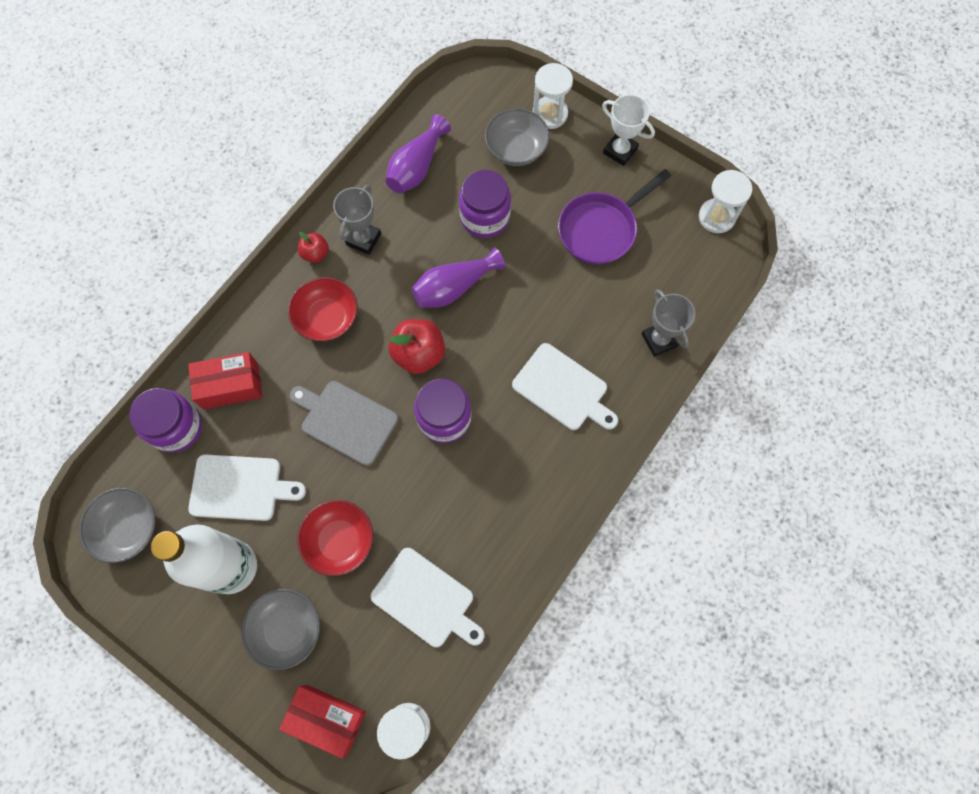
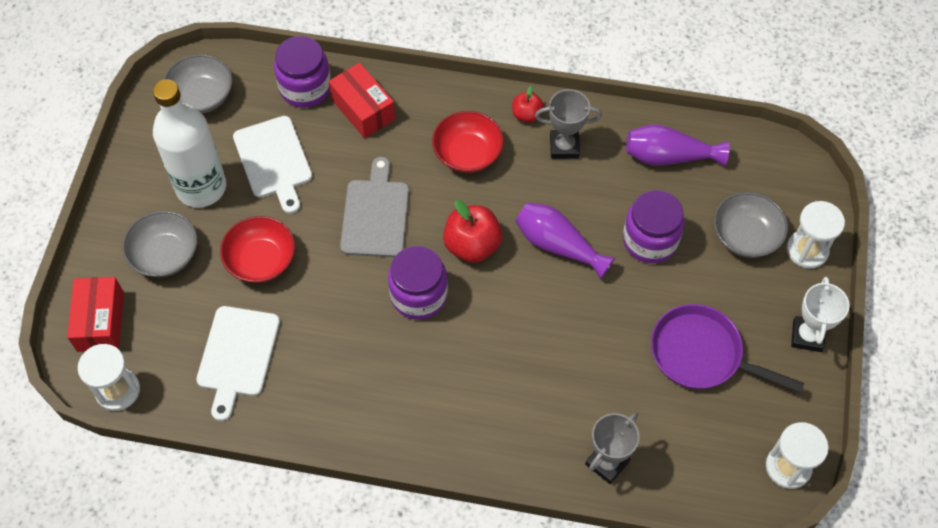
camera: 65 degrees right, 10 degrees down
white cutting board [512,343,618,430] -> none

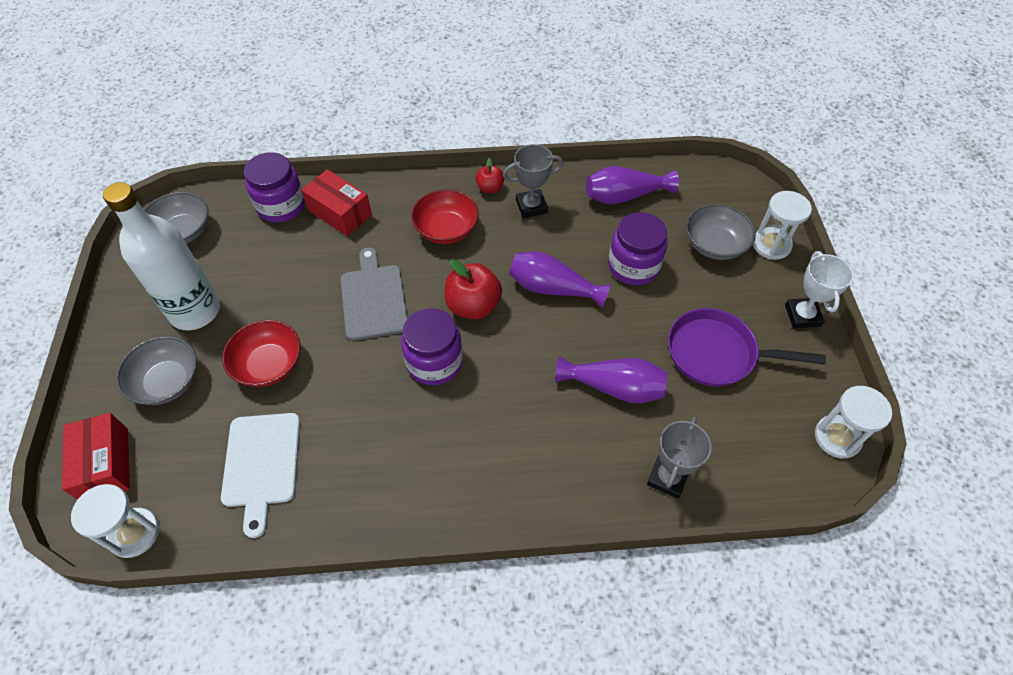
camera: 15 degrees left, 5 degrees down
white cutting board [233,116,312,214] -> none
none -> purple vase [555,356,668,404]

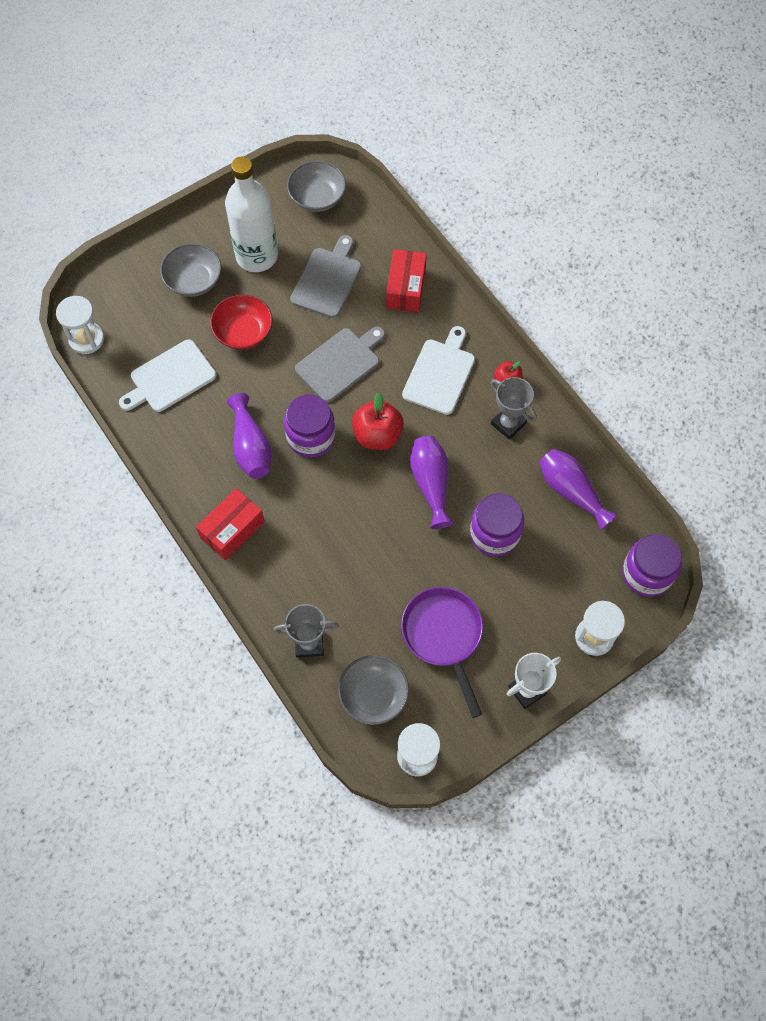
camera: 60 degrees right, 10 degrees up
red box [62,413,130,500] -> red box moved to [196,488,265,561]
purple jar [244,152,305,223] -> purple jar moved to [622,534,682,597]
red bowl [411,189,479,244] -> white cutting board [402,326,475,415]
purple vase [555,356,668,404] -> purple vase moved to [227,393,272,479]
grey bowl [686,204,756,260] -> grey bowl moved to [338,655,409,725]
none -> grey cutting board [290,235,361,318]

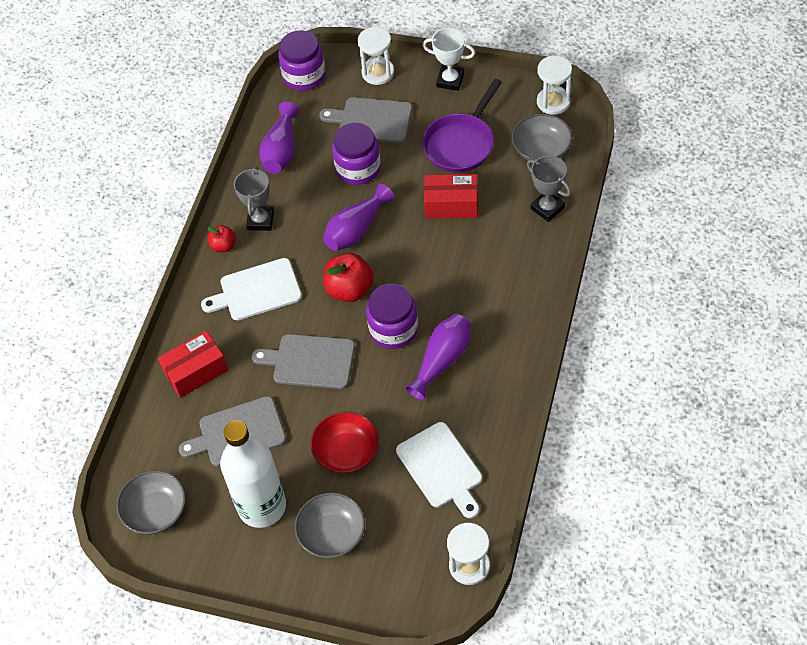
camera: 125 degrees left, 10 degrees down
white cutting board [119,339,216,412] -> white cutting board turned 45 degrees clockwise [396,422,482,518]
red box [196,488,265,561] -> red box moved to [424,174,478,219]
none -> grey cutting board [320,97,412,143]

